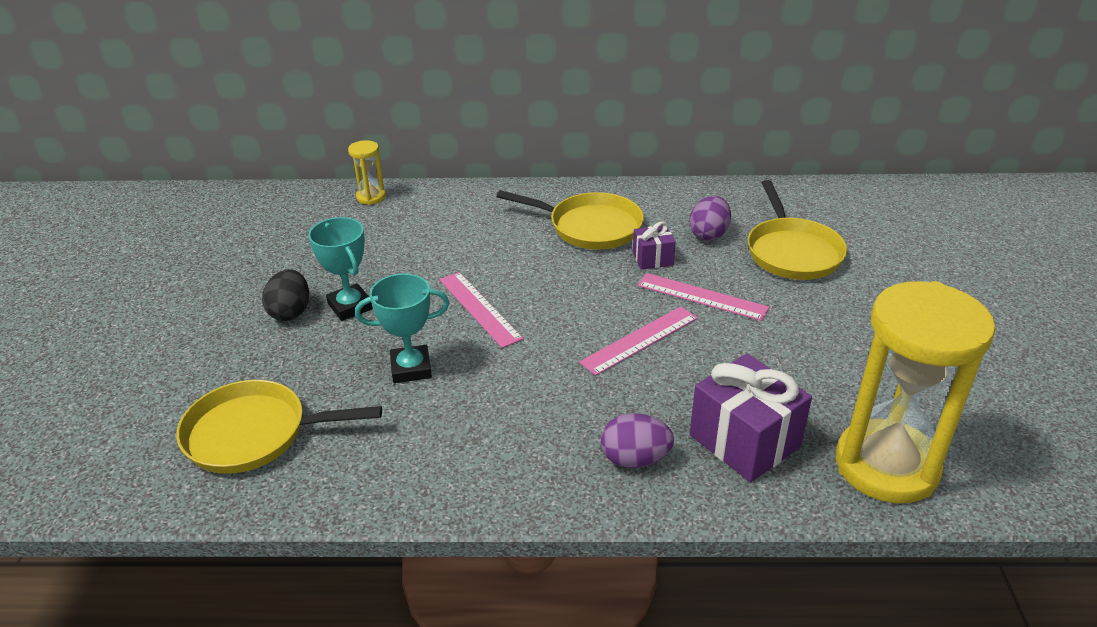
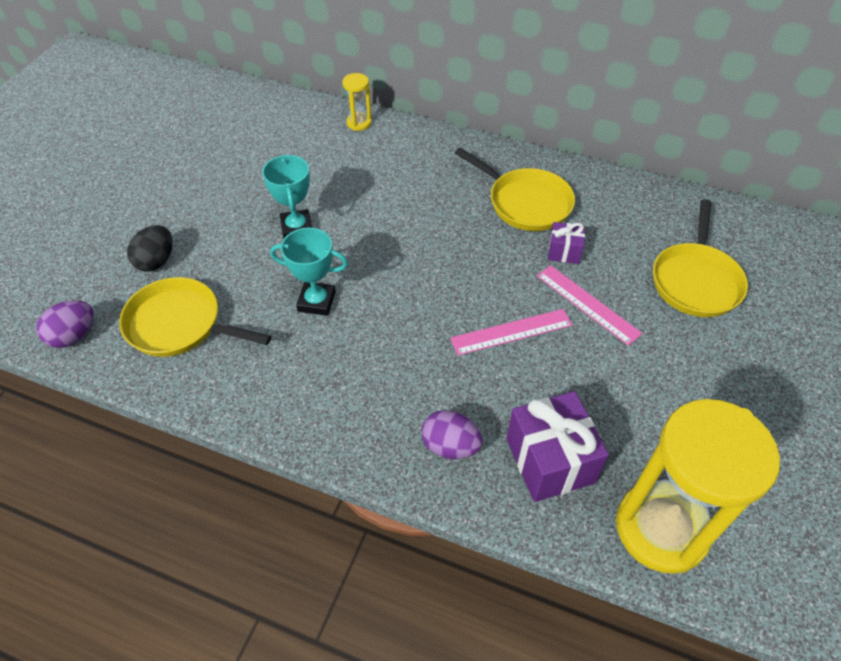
camera: 20 degrees right, 15 degrees up
black egg [262,269,309,321] -> black egg moved to [127,225,172,271]
pink ruler [439,272,523,348] -> none
purple egg [689,196,731,241] -> purple egg moved to [36,300,94,348]

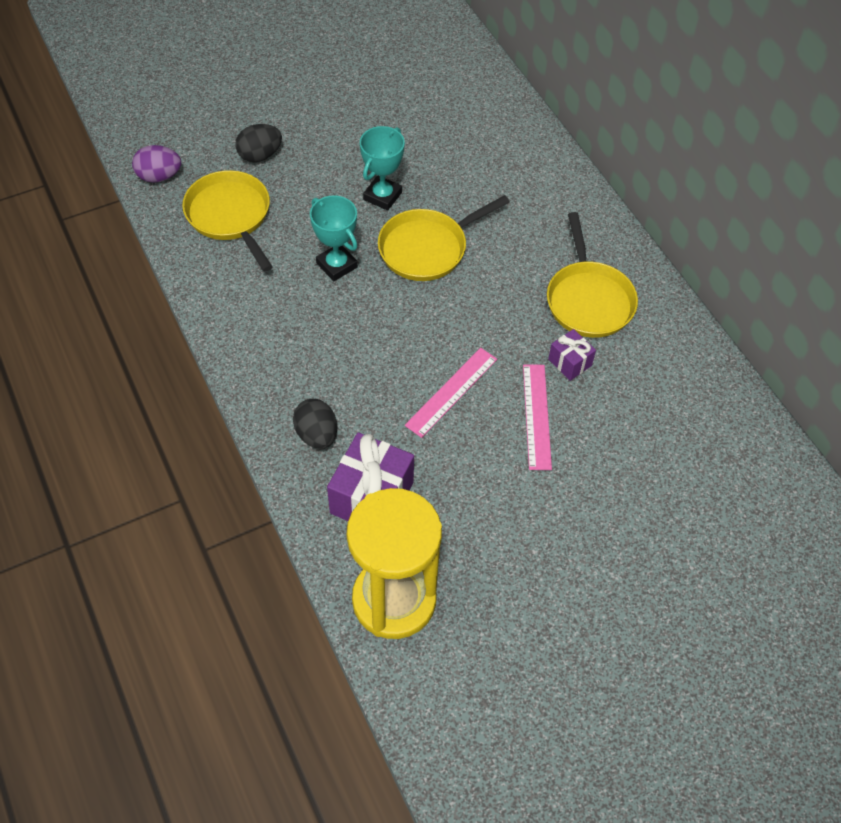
camera: 40 degrees right, 5 degrees up
yellow hourglass [342,73,372,131] -> none
purple egg [422,410,483,459] -> black egg [293,399,337,449]
pink ruler [450,309,572,355] -> pink ruler turned 75 degrees counterclockwise [405,348,497,438]
yellow pan [653,199,748,317] -> yellow pan moved to [378,195,510,281]

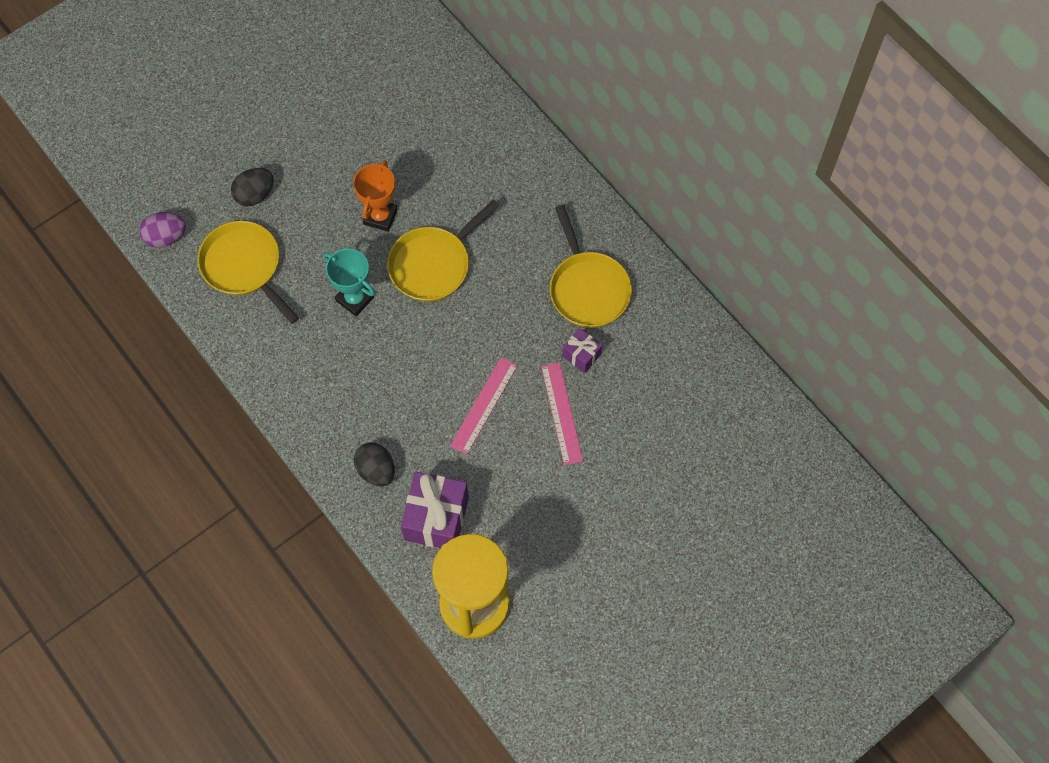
camera: 10 degrees left, 10 degrees up
turquoise trophy [360,126,405,211] -> orange trophy [353,160,398,232]

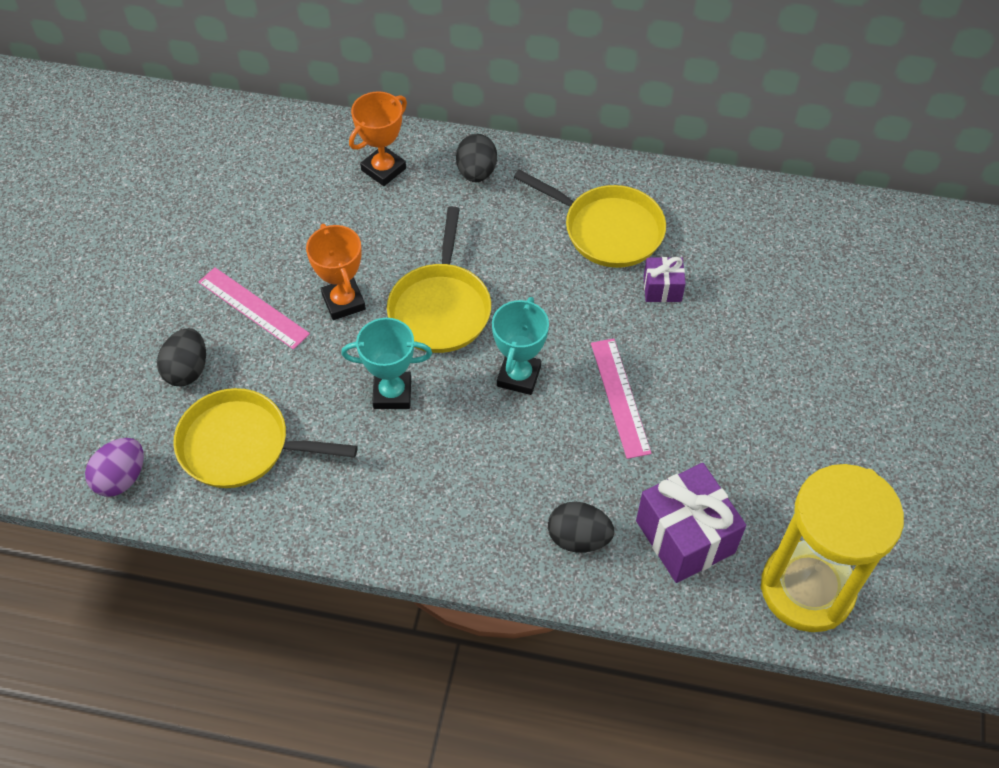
camera: 40 degrees left, 10 degrees down
pink ruler [541,362,583,465] -> pink ruler moved to [199,267,310,349]
none -> orange trophy [349,91,407,186]
none -> black egg [456,134,497,182]
none -> turquoise trophy [492,297,549,395]

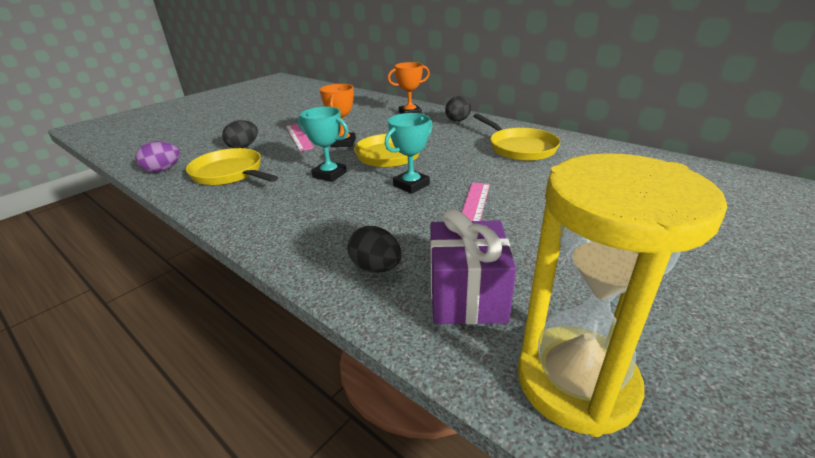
camera: 30 degrees right, 25 degrees down
purple gift [644,257,686,302] -> none

